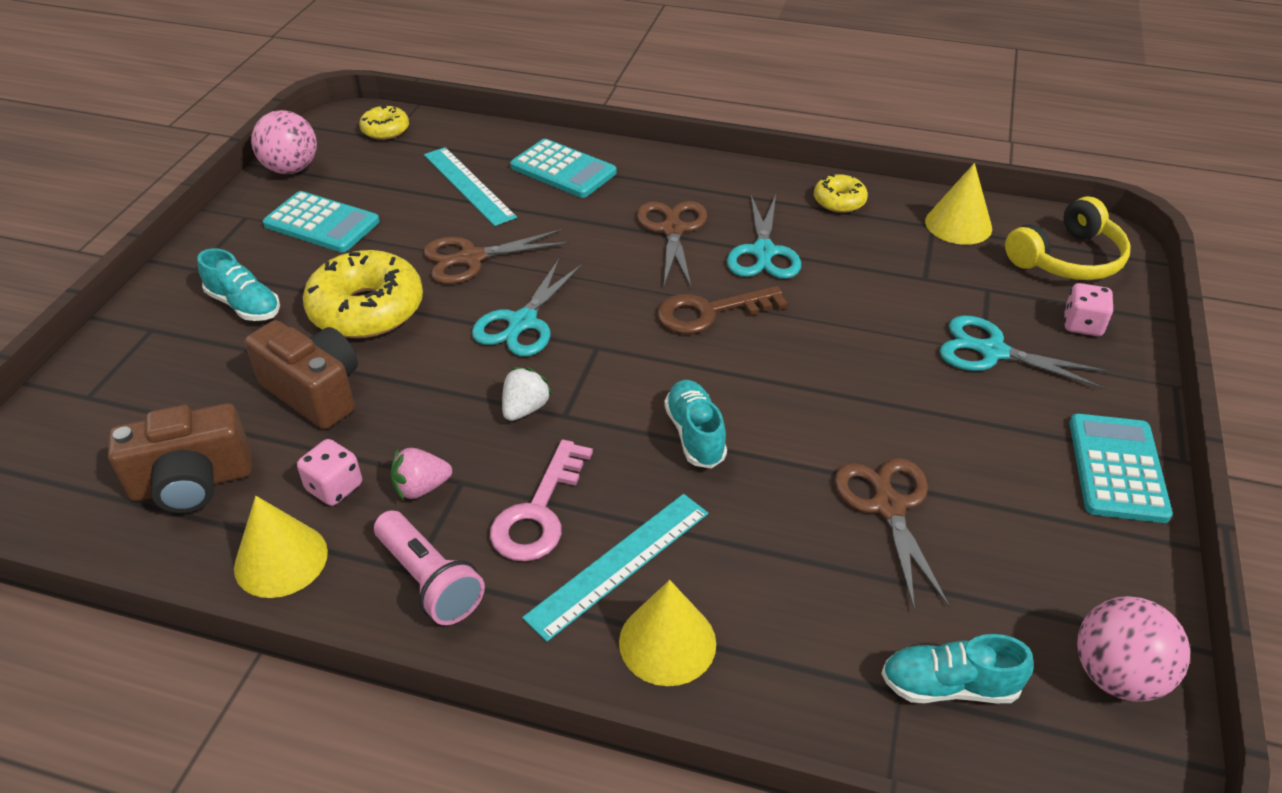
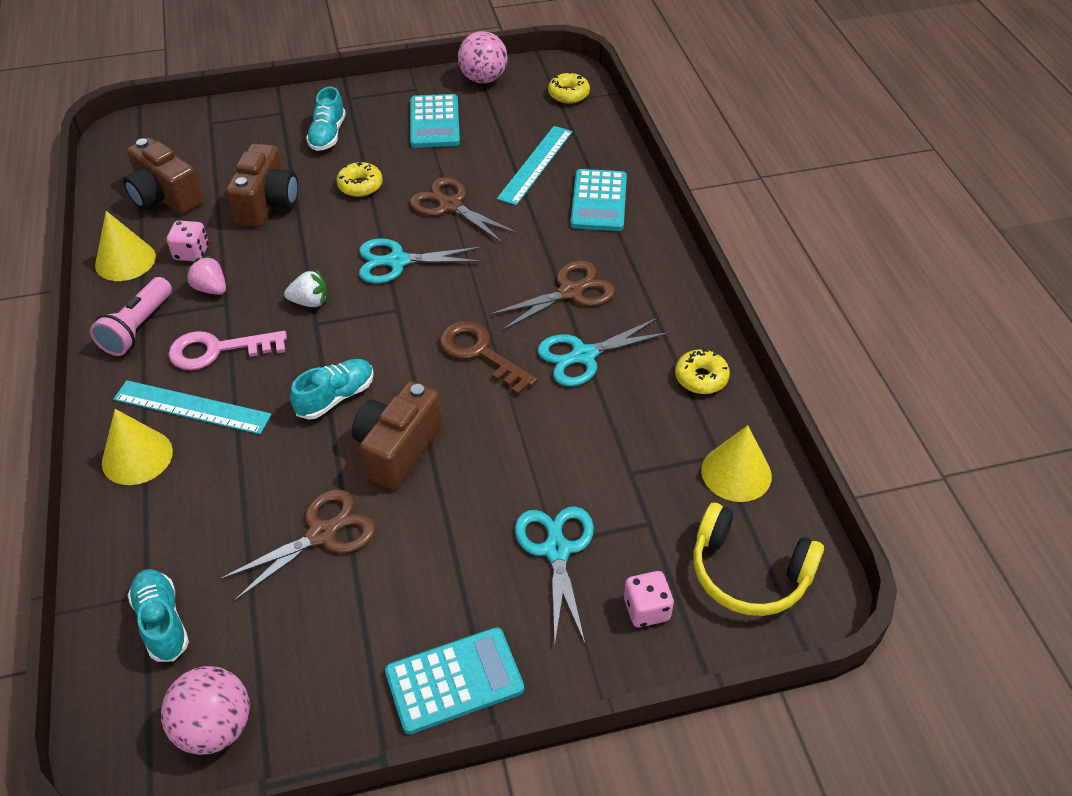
camera: 60 degrees right, 5 degrees up
yellow donut [303,250,423,338] -> yellow donut [336,162,383,197], size x0.52
none -> brown camera [352,381,442,490]

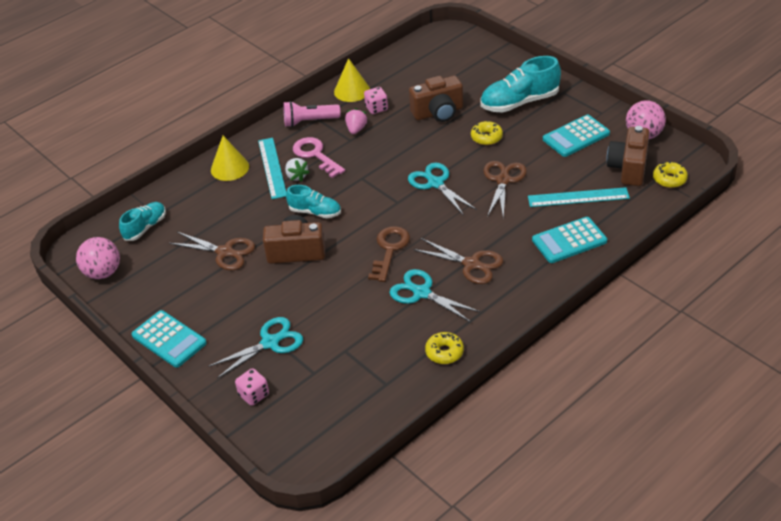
camera: 65 degrees right, 5 degrees down
brown camera [123,138,203,215] -> brown camera moved to [607,126,650,186]
white strawberry [284,270,327,307] -> white strawberry moved to [285,158,310,182]
turquoise shoe [306,87,346,151] -> turquoise shoe [480,56,561,113], size x1.65
yellow headphones [693,503,824,616] -> none
yellow cone [701,425,772,502] -> none

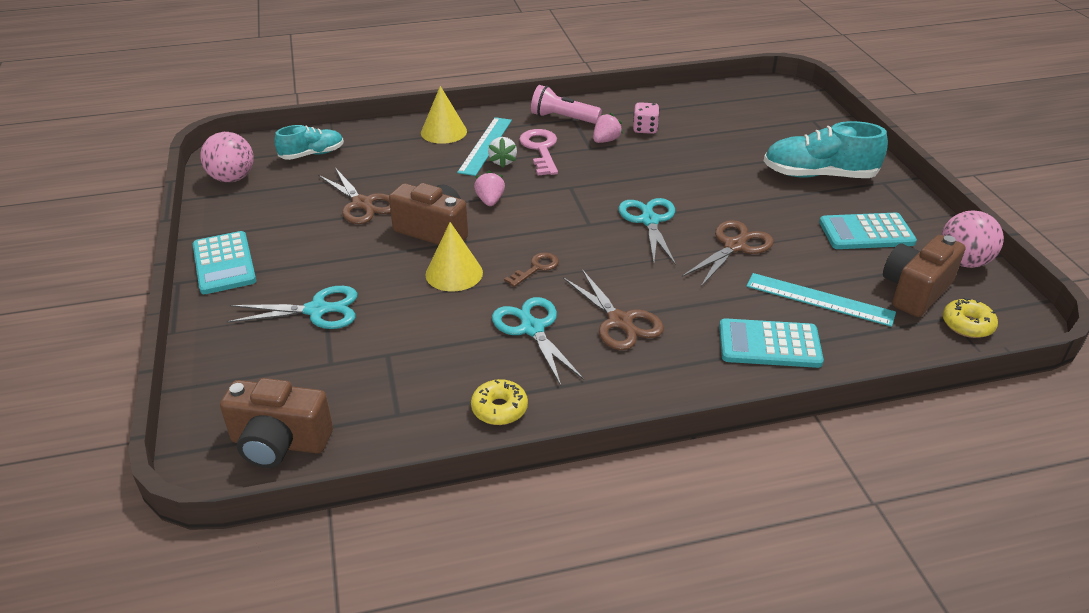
camera: 25 degrees right, 5 degrees down
pink dice [235,368,269,406] -> none
turquoise shoe [286,185,341,218] -> pink strawberry [474,171,505,206]
yellow cone [334,58,370,102] -> yellow cone moved to [425,222,483,291]
brown key [368,226,410,282] -> brown key [504,252,559,287], size x0.62
brown camera [409,76,463,122] -> brown camera moved to [220,378,333,468]
yellow donut [471,120,503,145] -> none

